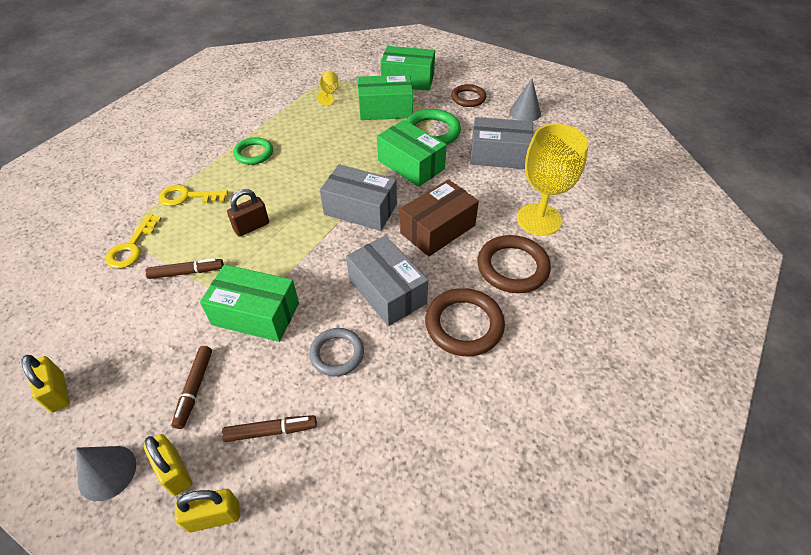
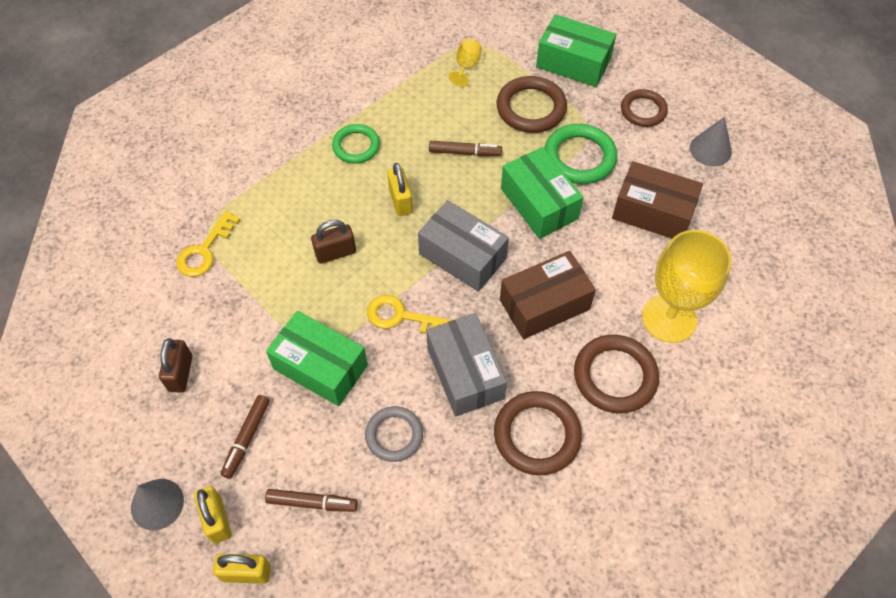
camera: 15 degrees right, 10 degrees up
yellow padlock [22,355,70,413] -> yellow padlock moved to [387,163,413,216]
brown marker [145,258,224,279] -> brown marker moved to [429,141,502,156]
yellow key [159,185,228,206] -> yellow key moved to [367,295,452,334]
green box [358,75,413,120] -> brown ring [497,76,567,133]
grey box [470,117,533,169] -> brown box [612,161,703,239]
none -> brown padlock [159,338,192,393]

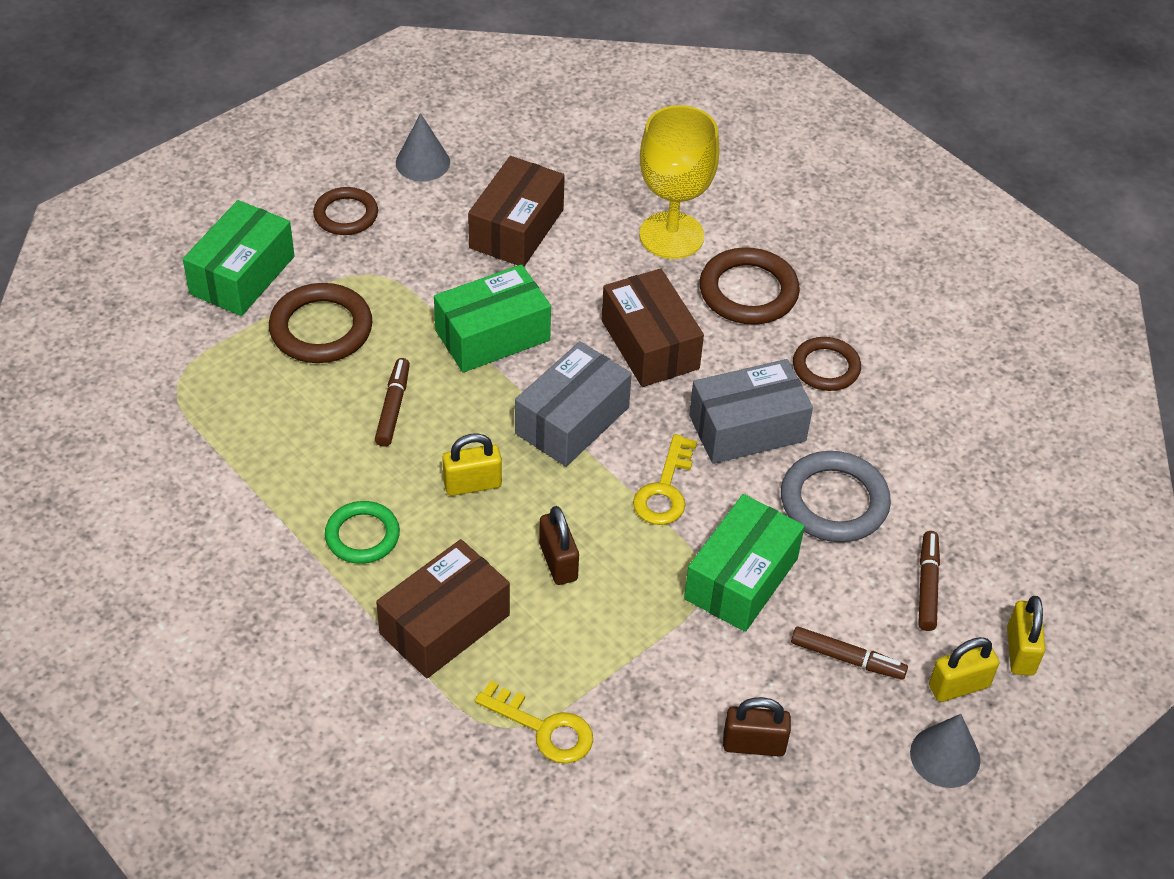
camera: 90 degrees left, 10 degrees down
grey ring [365,406,423,462] -> grey ring [781,451,891,542], size x1.51
yellow goblet [449,38,482,87] -> none
brown ring [494,391,582,475] -> brown ring [793,337,861,391], size x0.66
green ring [544,124,617,184] -> none
none -> brown box [376,539,510,678]

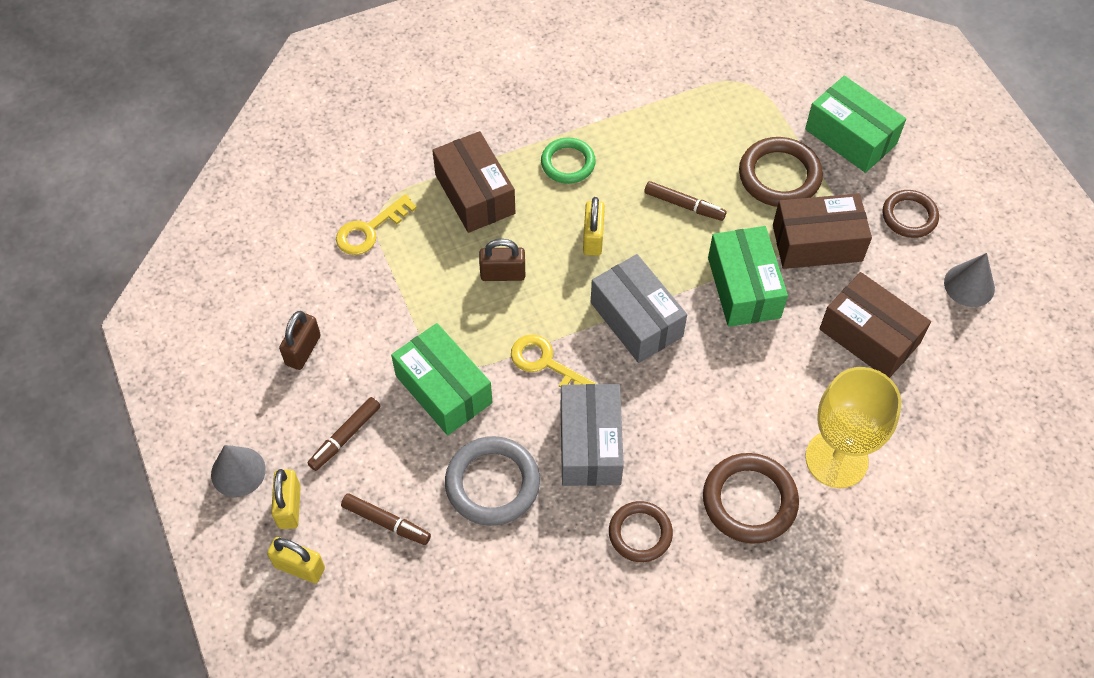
camera: 110 degrees right, 10 degrees up
brown box [601,268,704,387] -> brown box moved to [773,193,872,269]

